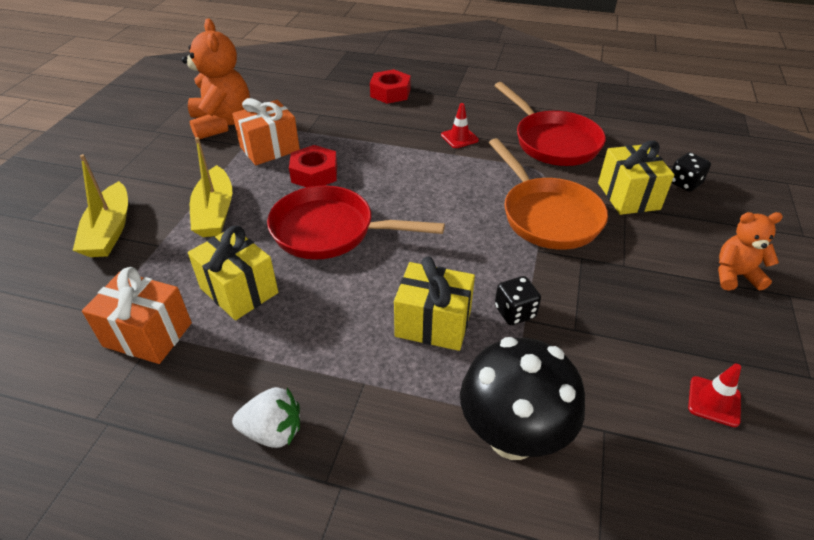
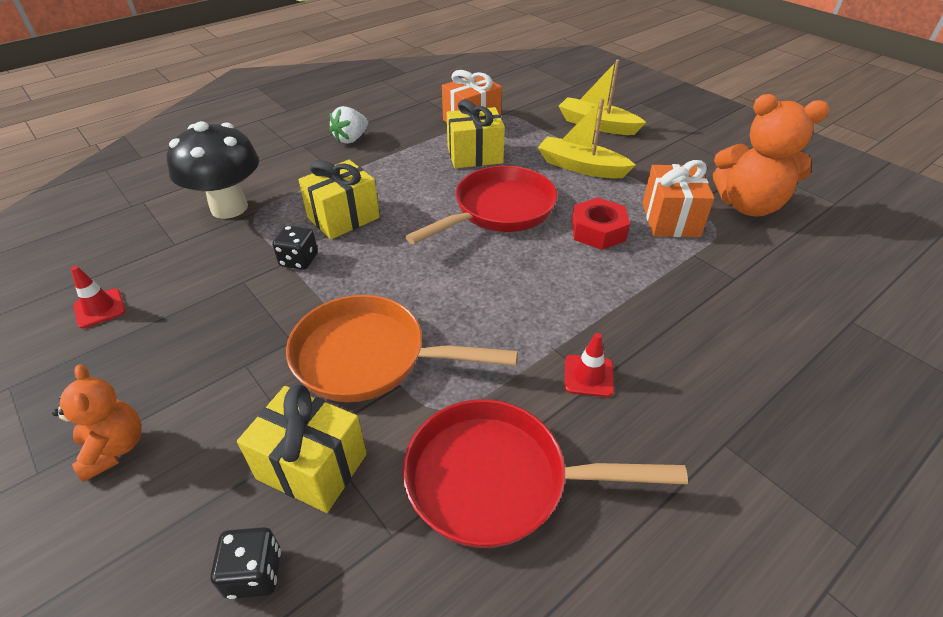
camera: 125 degrees right, 0 degrees up
red nut [370,69,411,104] -> none
orange teddy bear [718,212,783,291] -> orange teddy bear turned 60 degrees counterclockwise [52,364,142,482]

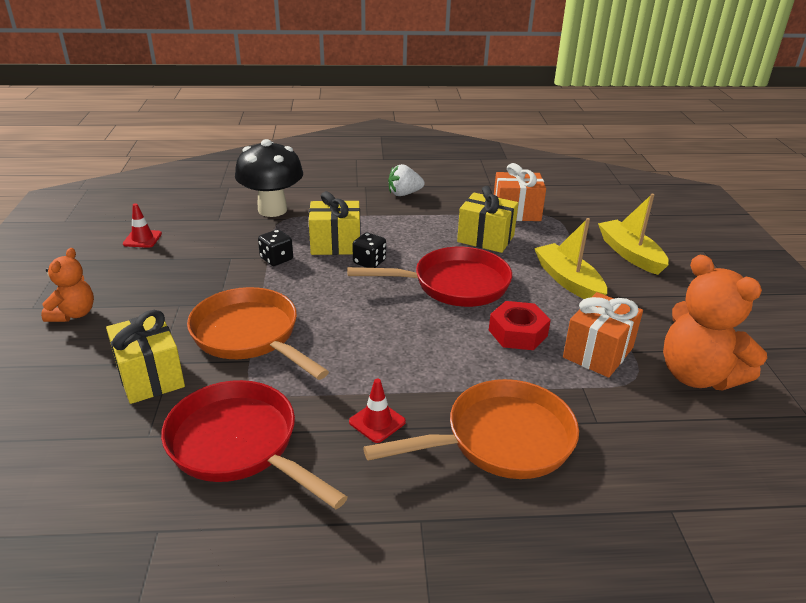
camera: 35 degrees right, 10 degrees down
black dice [211,527,281,599] -> black dice moved to [352,233,386,268]
none -> orange pan [363,379,579,479]

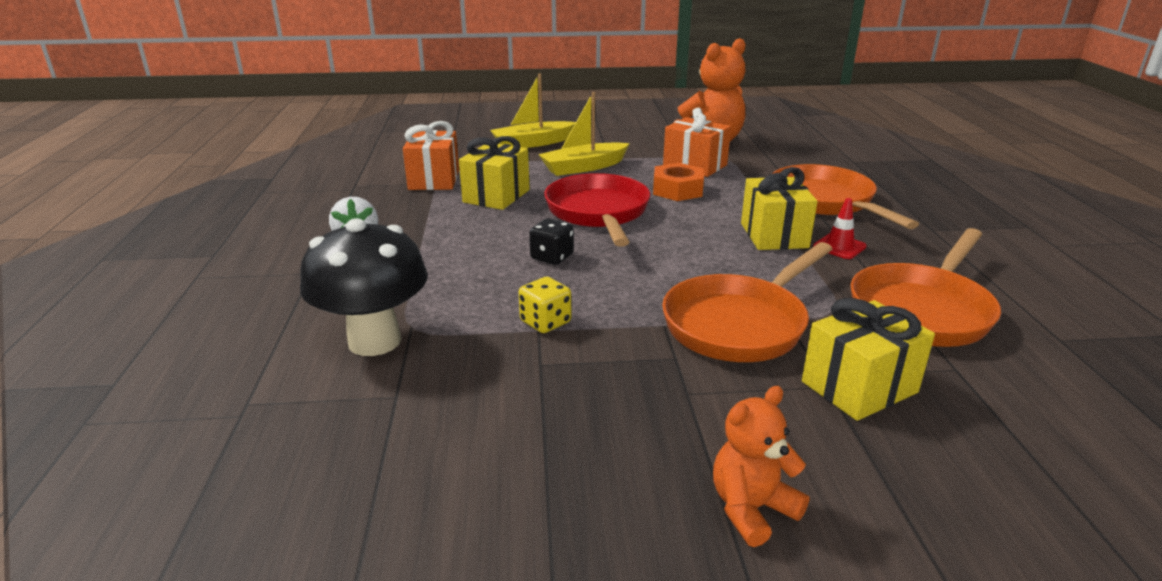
camera: 90 degrees left, 5 degrees down
orange teddy bear [41,248,94,322] -> orange teddy bear turned 45 degrees counterclockwise [713,386,809,547]
red traffic cone [123,203,162,248] -> none
red pan [161,380,348,509] -> orange pan [850,228,1001,347]
black dice [258,229,293,266] -> yellow dice [519,277,571,333]
yellow gift [309,191,361,255] -> yellow gift moved to [741,167,818,250]
red nut [489,301,551,350] -> orange nut [653,163,704,201]

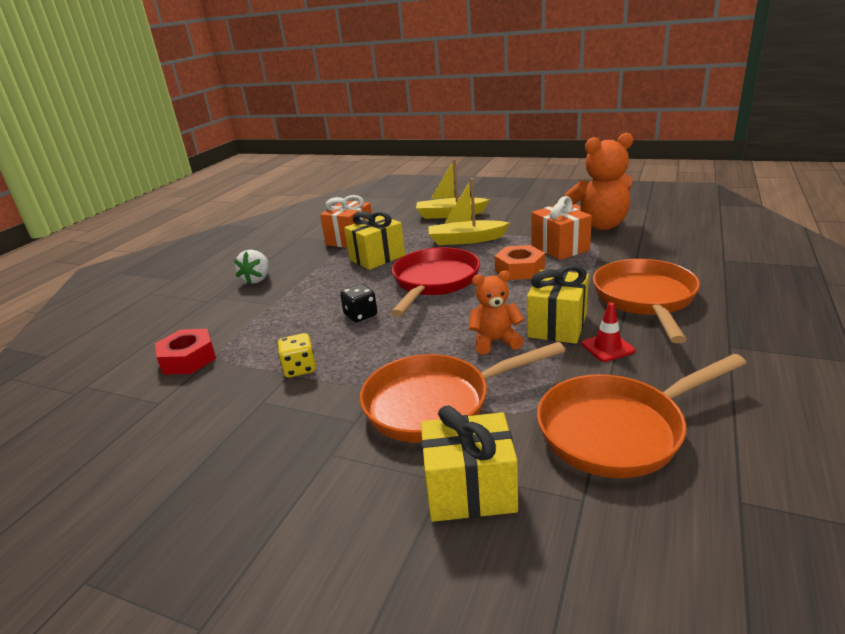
camera: 30 degrees right, 0 degrees up
black mushroom [300,218,428,356] -> red nut [155,329,216,375]
orange teddy bear [713,386,809,547] -> orange teddy bear moved to [469,271,524,355]

